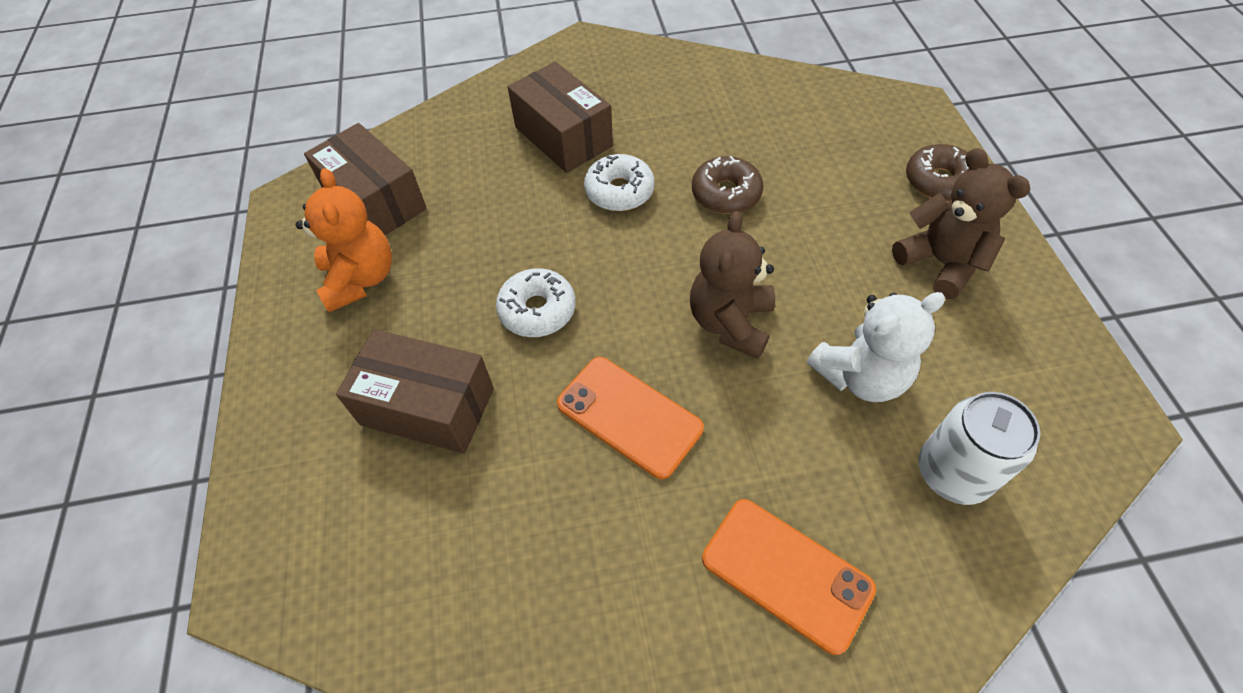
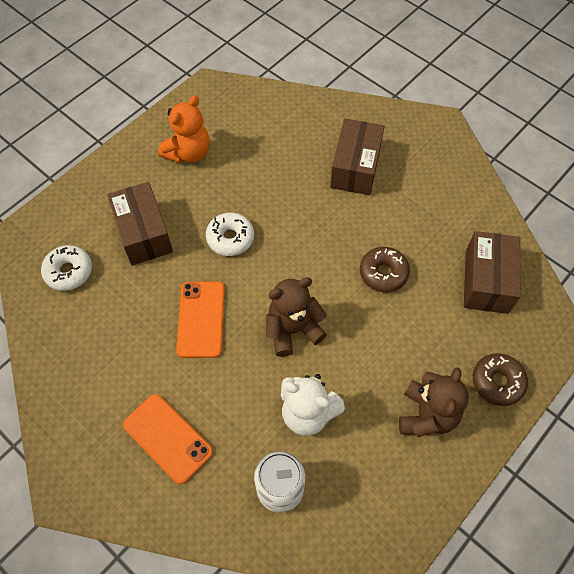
camera: 50 degrees right, 5 degrees up
brown box [304,123,427,235] -> brown box moved to [464,231,520,314]
white donut [584,154,654,211] -> white donut moved to [41,245,92,291]
orange phone [702,499,876,655] -> orange phone turned 45 degrees counterclockwise [123,394,213,484]

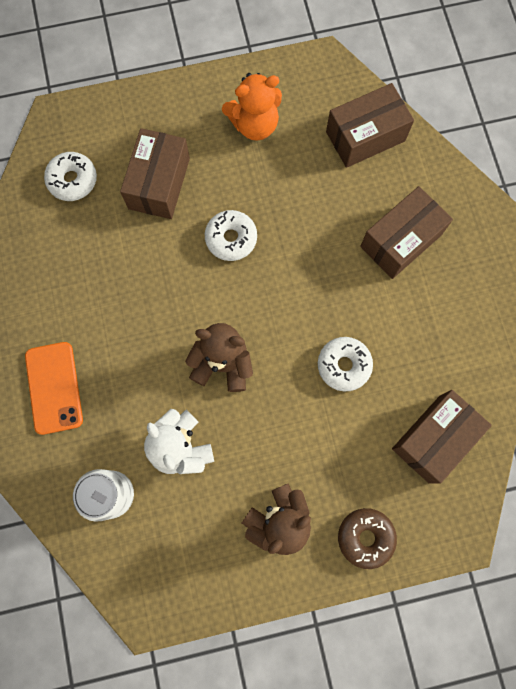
camera: 35 degrees right, 15 degrees up
orange phone [176,282,225,358] -> none
brown donut [360,247,410,292] -> white donut [318,337,373,392]
none -> brown box [326,83,414,168]

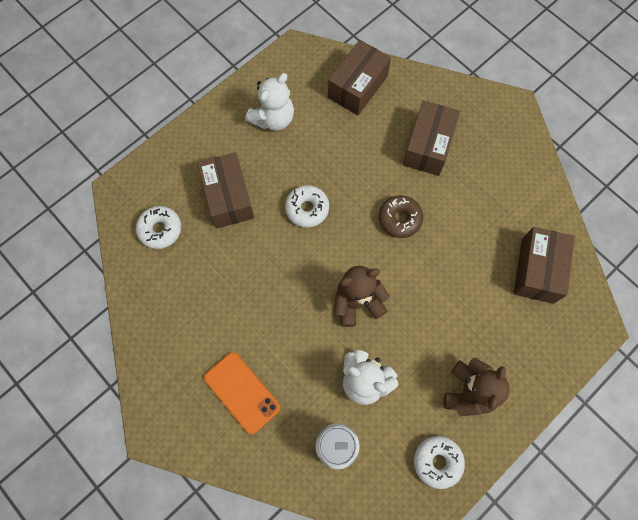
camera: 30 degrees left, 5 degrees down
orange teddy bear [222,73,282,140] -> white teddy bear [245,73,294,131]
white donut [318,337,373,392] -> white donut moved to [414,436,465,489]
brown donut [338,508,397,569] -> brown donut moved to [379,195,423,238]

